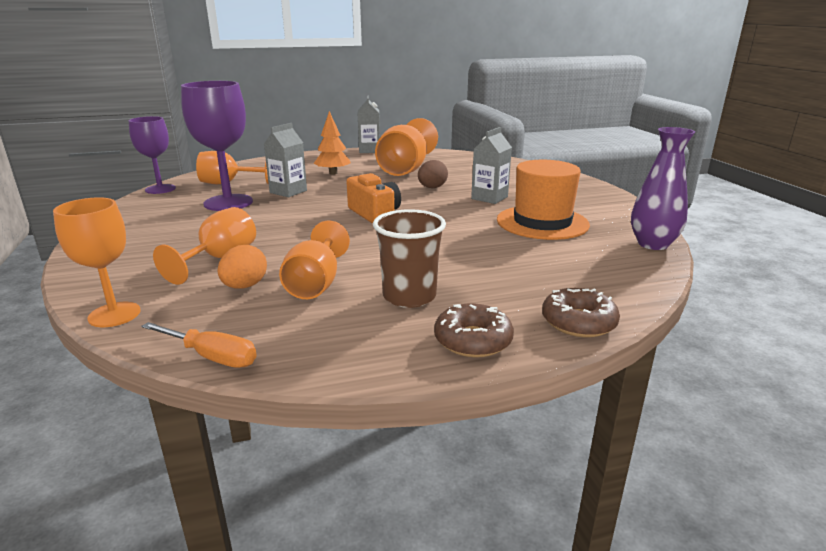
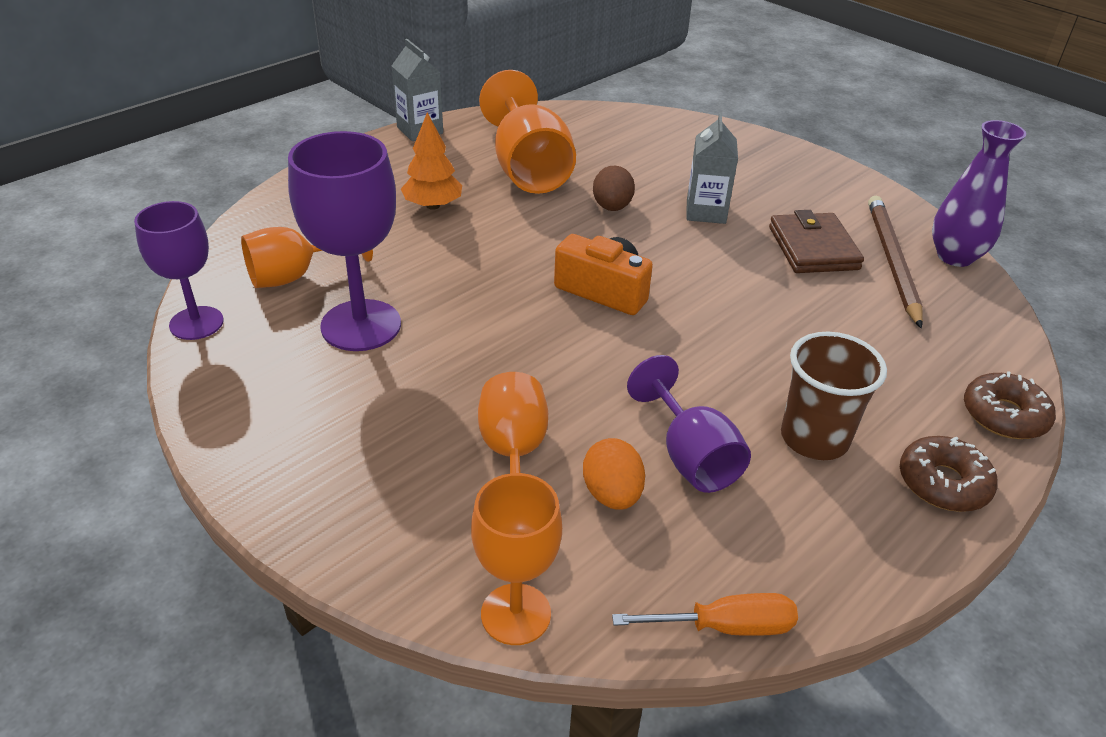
camera: 30 degrees left, 15 degrees up
grey carton [264,123,307,197] -> none
orange goblet [279,221,350,299] -> purple goblet [627,355,751,493]
orange hat [497,160,590,240] -> brown wallet [769,210,864,273]
none -> brown pencil [868,196,923,328]

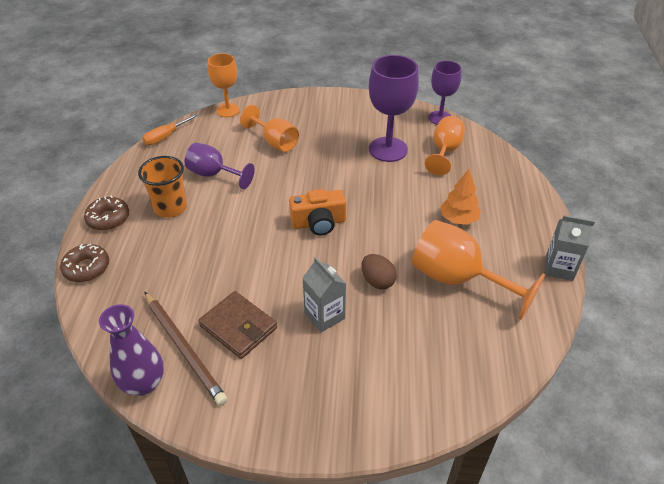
camera: 140 degrees right, 5 degrees up
orange egg [583,438,645,510] -> none
brown cup [781,332,887,460] -> orange cup [138,156,187,218]

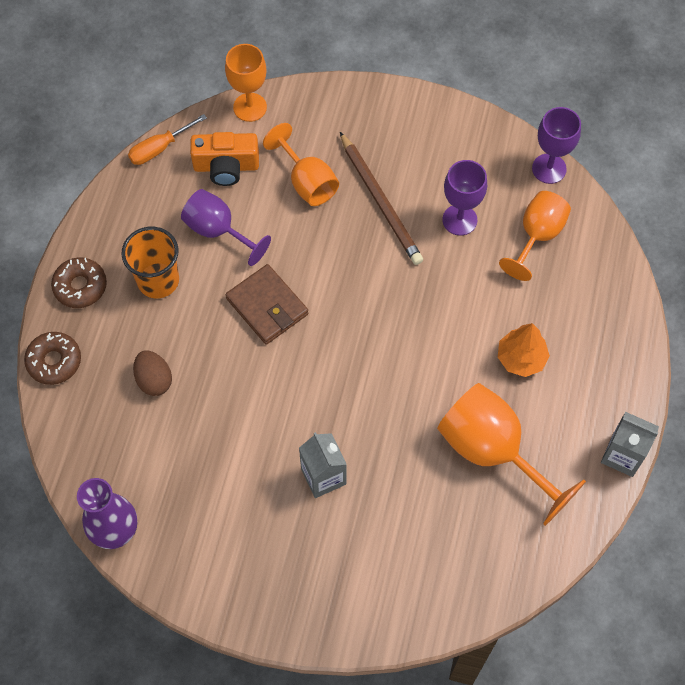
camera: 10 degrees right, 20 degrees up
brown pencil [144,291,228,406] -> brown pencil moved to [340,132,423,265]
brown wallet [199,291,277,359] -> brown wallet moved to [226,264,308,344]
orange camera [289,189,346,235] -> orange camera moved to [190,132,259,186]
brown egg [361,254,397,289] -> brown egg moved to [133,351,172,396]
purple goblet [369,55,419,162] -> purple goblet [442,160,487,236], size x0.65

